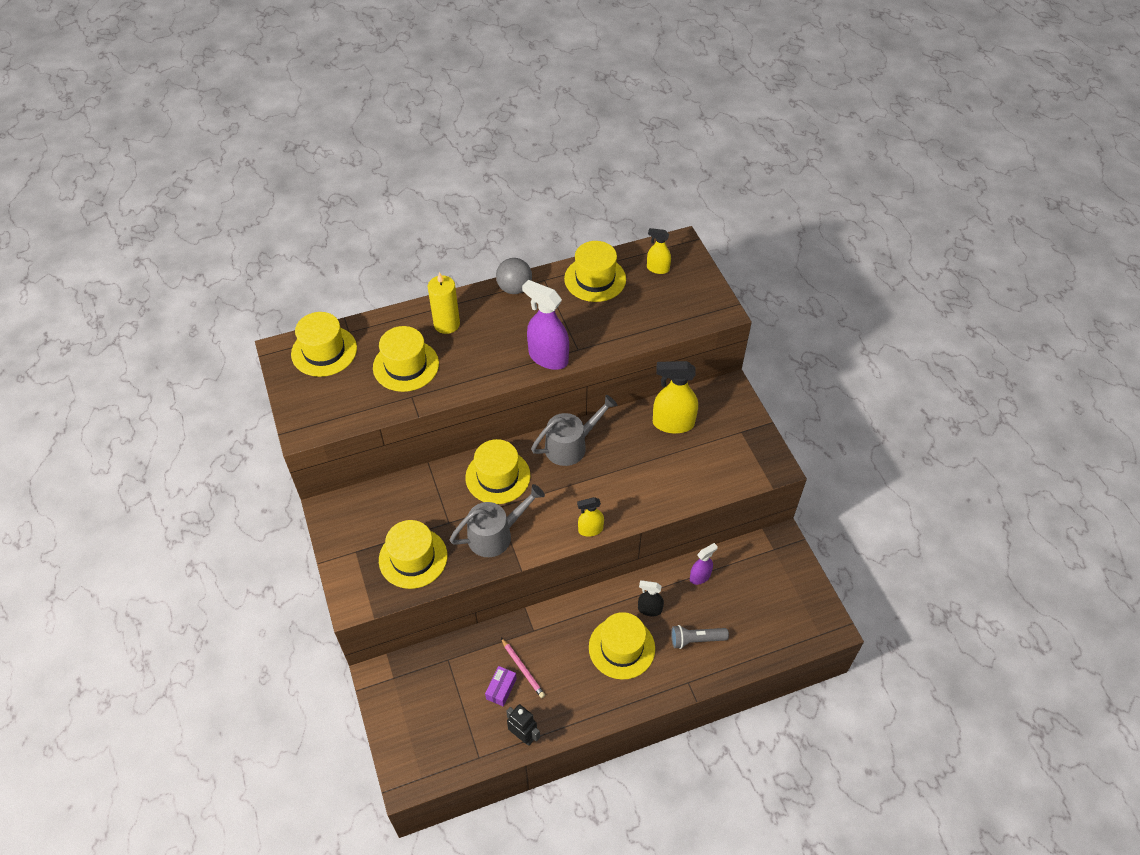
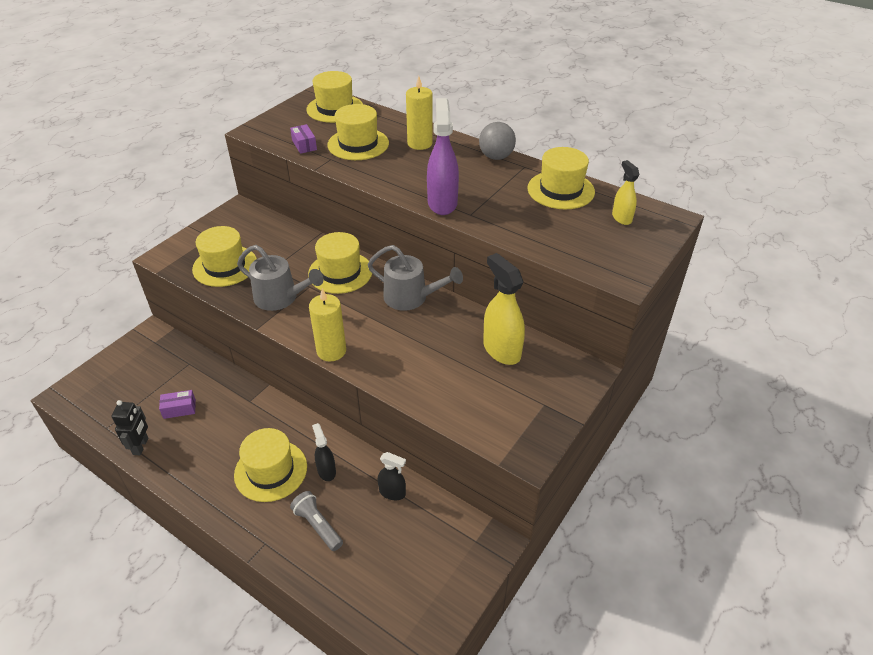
camera: 55 degrees right, 10 degrees down
pink pencil [501,638,545,698] -> none
yellow spray bottle [577,497,604,537] -> yellow candle [309,289,346,362]
purple spray bottle [690,543,718,585] -> black spray bottle [378,452,406,500]
none -> purple box [290,124,317,154]

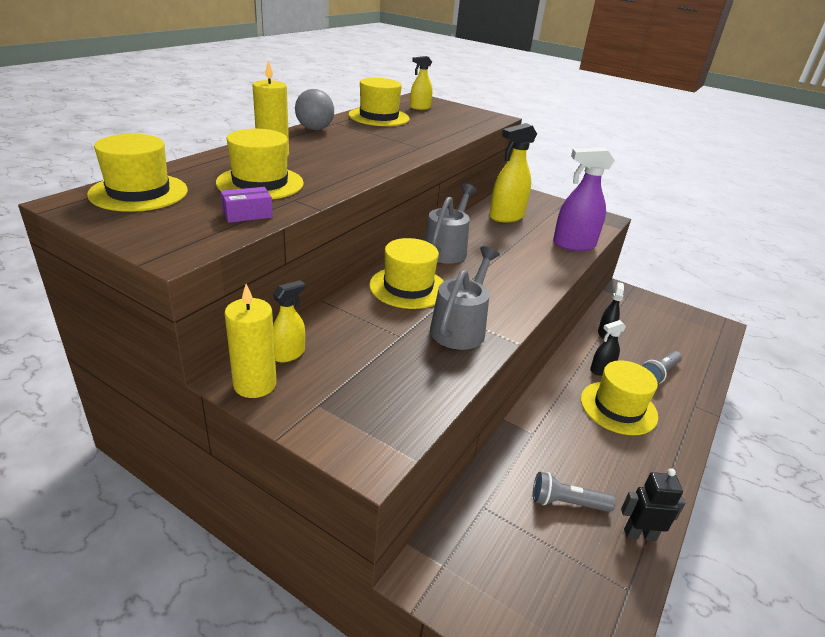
camera: 95 degrees left, 10 degrees down
purple box [159,390,196,419] -> grey flashlight [533,472,616,512]
yellow hat [192,226,257,287] -> none
yellow candle [309,289,346,362] -> yellow candle moved to [224,284,277,398]
purple spray bottle [427,98,459,215] -> purple spray bottle moved to [553,147,615,251]
none -> yellow spray bottle [273,280,305,362]

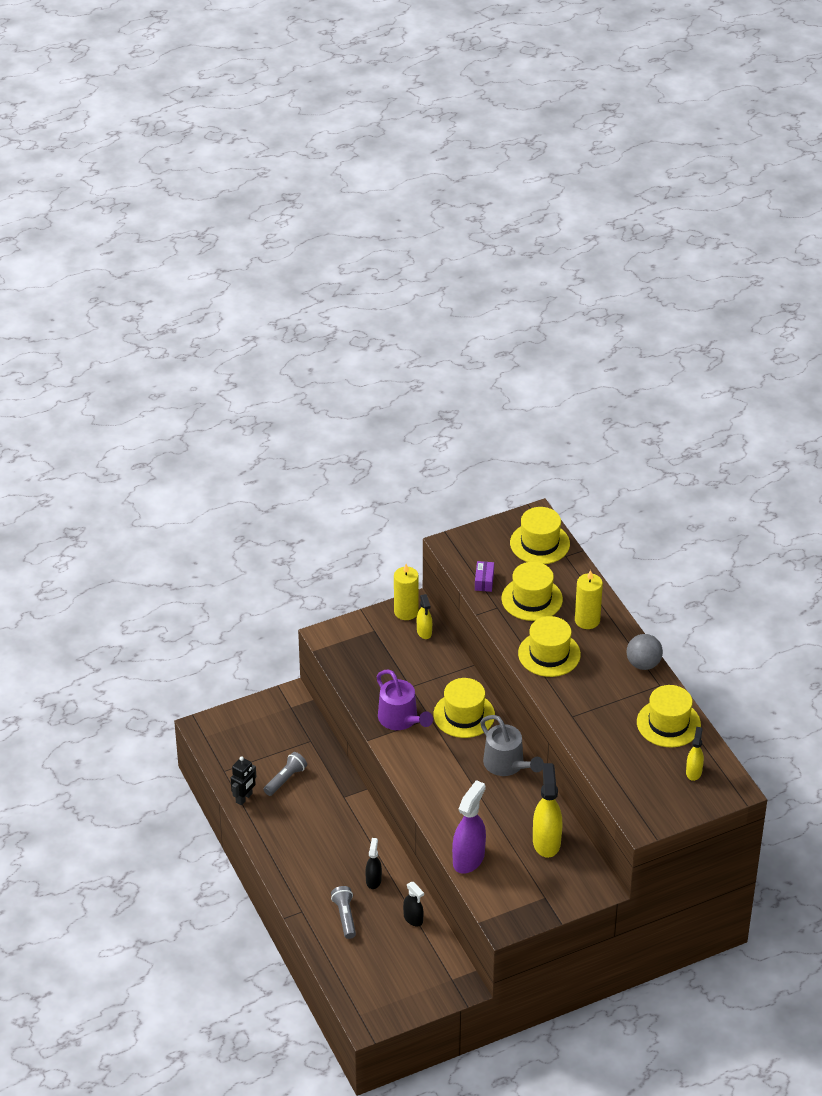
camera: 125 degrees right, 10 degrees up
grey watering can [430,246,500,350] -> purple watering can [376,669,433,730]
yellow hat [581,360,658,435] -> yellow hat moved to [518,616,581,677]

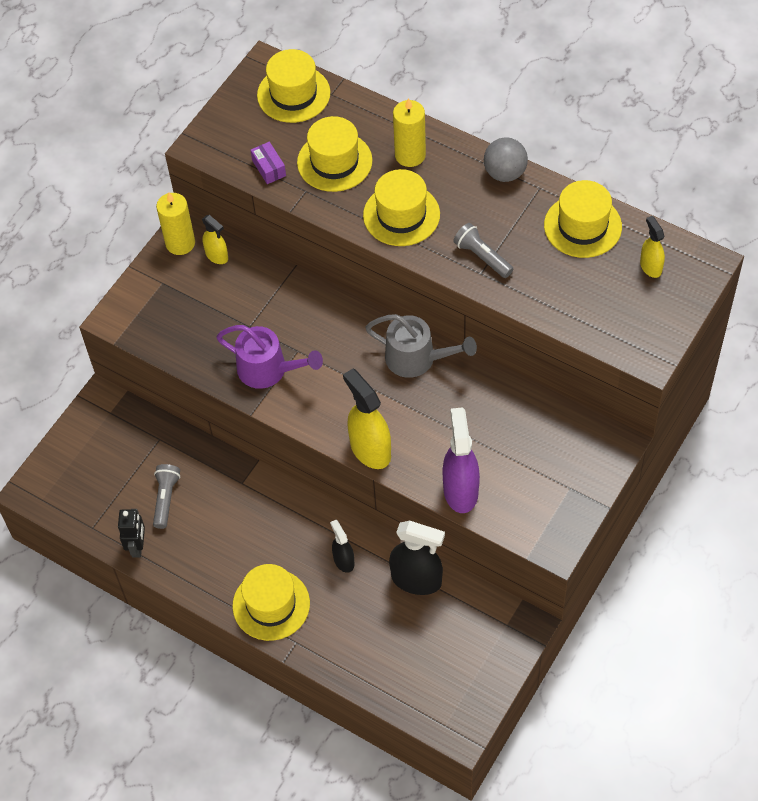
camera: 30 degrees left, 15 degrees up
grey flashlight [331,886,356,939] -> grey flashlight moved to [453,223,514,278]
black spray bottle [403,882,424,927] -> black spray bottle [389,521,445,595], size x1.78
yellow hat [433,678,495,738] -> yellow hat moved to [232,564,310,641]
yellow spray bottle [533,763,562,858] -> yellow spray bottle moved to [343,369,391,469]

